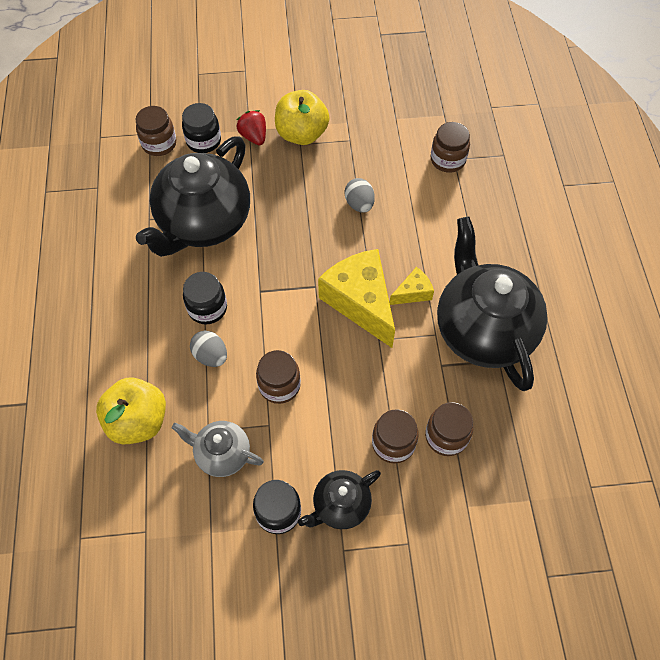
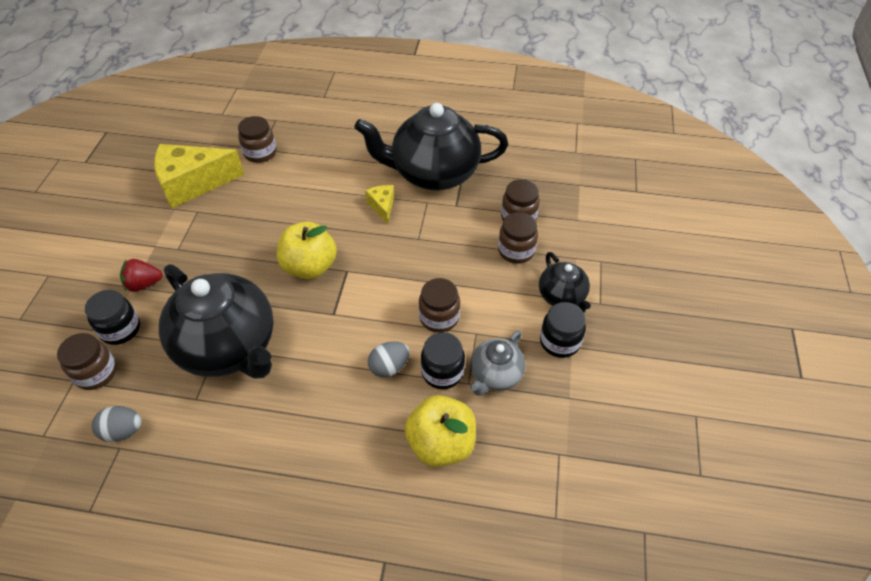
camera: 75 degrees left, 10 degrees down
black jar [183,272,227,325] -> black jar moved to [421,332,465,389]
yellow apple [275,90,330,145] -> yellow apple moved to [277,222,337,279]
yellow cheese [318,249,395,348] -> yellow cheese moved to [154,144,244,208]
grey egg [345,178,375,213] -> grey egg moved to [92,406,141,442]

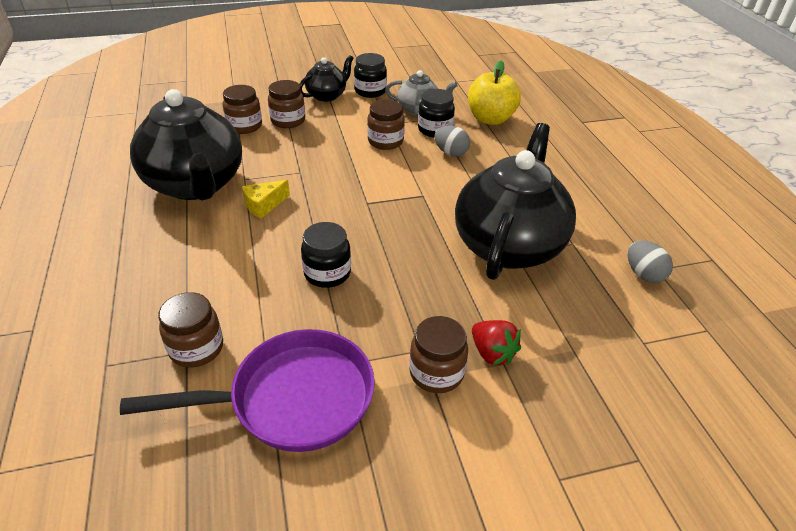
camera: 115 degrees left, 10 degrees down
brown jar [57,333,117,390] -> brown jar moved to [409,316,468,393]
black jar [85,290,140,345] -> black jar moved to [301,222,351,288]
yellow cheese [154,144,244,208] -> purple pan [120,329,375,452]
yellow apple [277,222,337,279] -> none

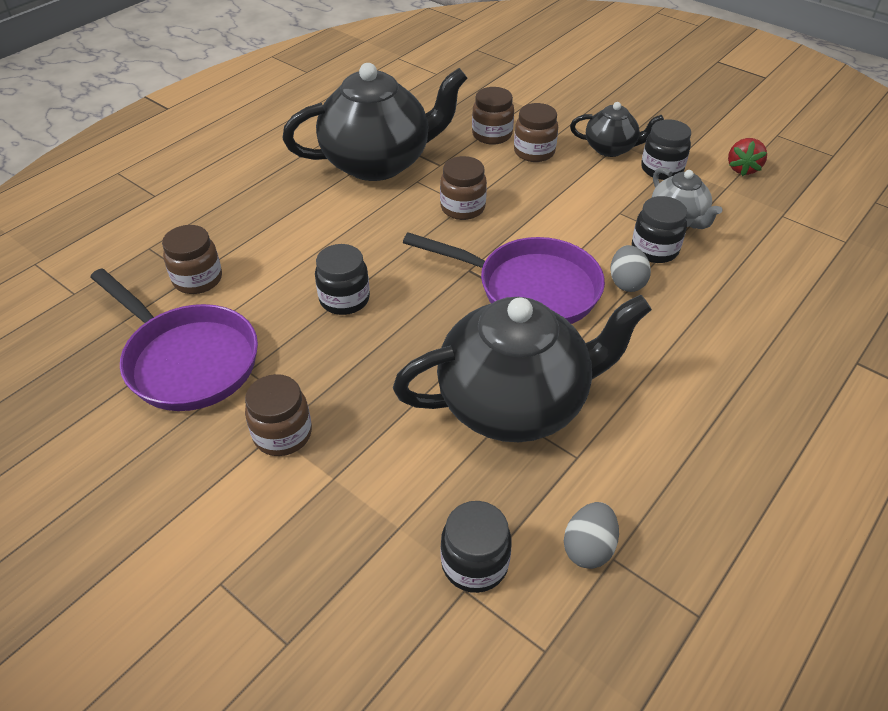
camera: 55 degrees right, 5 degrees up
black teapot [130,89,242,200] -> black teapot turned 135 degrees counterclockwise [282,63,467,181]
yellow cheese [242,180,290,219] -> none
brown jar [367,99,405,150] -> brown jar moved to [440,156,487,220]
yellow apple [468,60,521,125] -> none
red strawberry [472,320,521,366] -> red strawberry moved to [728,138,767,176]
none -> purple pan [403,232,605,324]
none -> black jar [441,501,512,593]

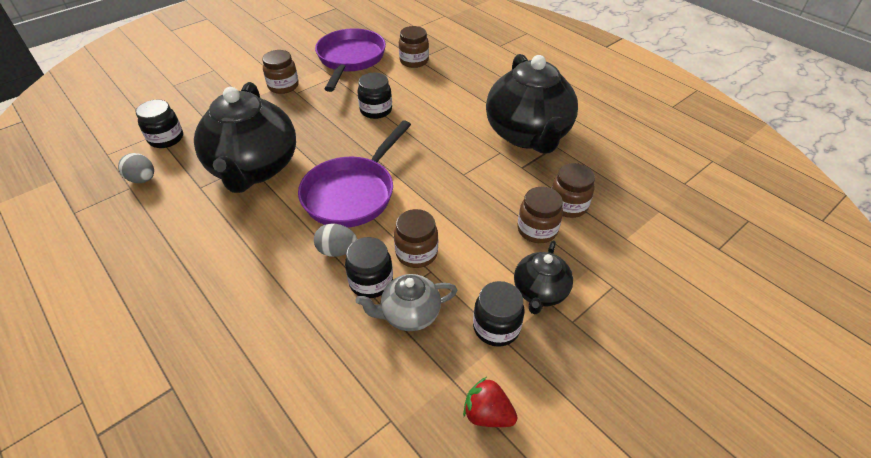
camera: 100 degrees right, 0 degrees up
purple pan [90,268,258,411] -> purple pan turned 135 degrees clockwise [315,28,386,92]
brown jar [440,156,487,220] -> brown jar moved to [394,209,438,268]

